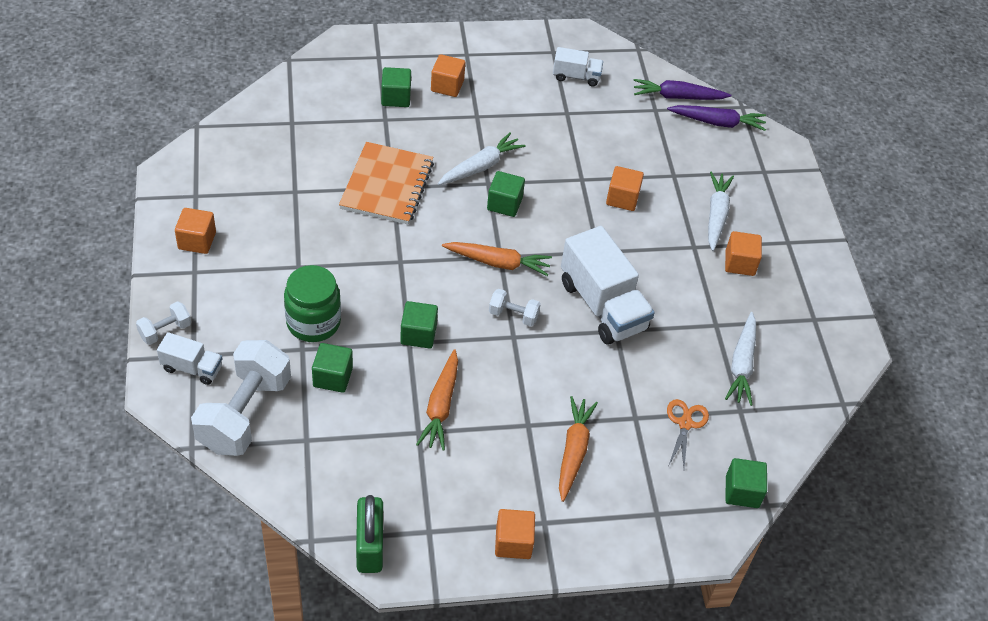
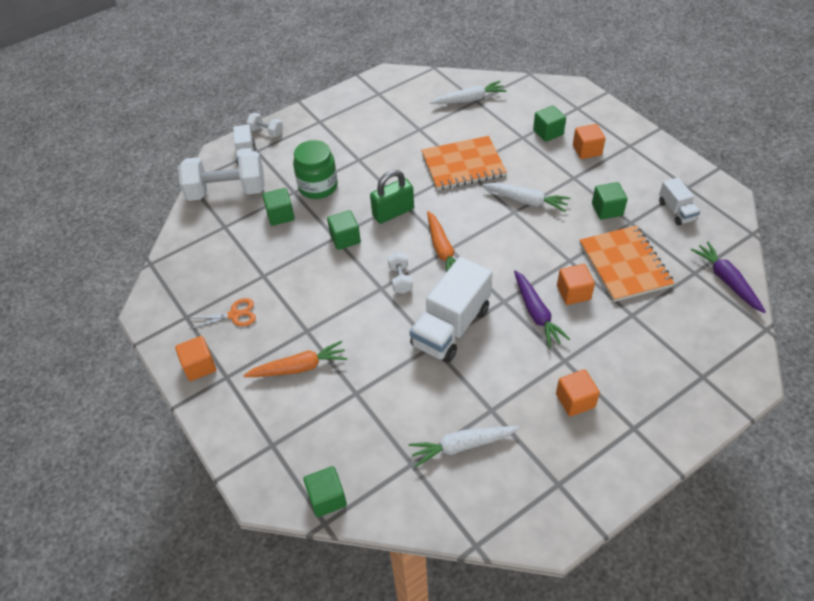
camera: 70 degrees right, 0 degrees up
orange cube [175,208,216,254] -> none
green padlock [356,495,383,573] -> green padlock moved to [370,170,414,224]
orange carrot [416,349,458,451] -> none
green cube [487,171,525,217] -> green cube moved to [592,182,628,220]
purple carrot [667,105,766,131] -> purple carrot moved to [514,270,571,348]
orange scissors [667,399,709,468] -> orange scissors moved to [188,298,256,330]
white carrot [708,171,734,251] -> white carrot moved to [430,81,507,104]
none -> orange notebook [579,225,674,302]

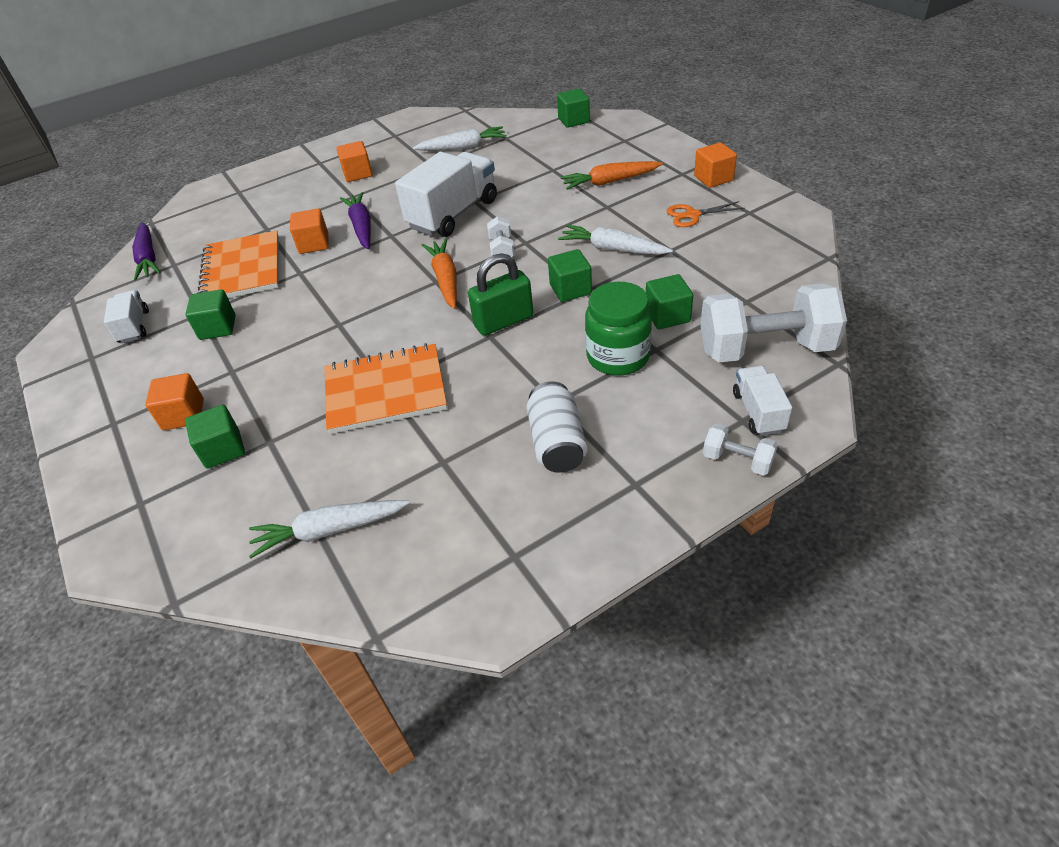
camera: 175 degrees left, 5 degrees down
white carrot [482,183,570,212] -> white carrot moved to [558,225,673,255]
none -> white can [527,382,587,473]

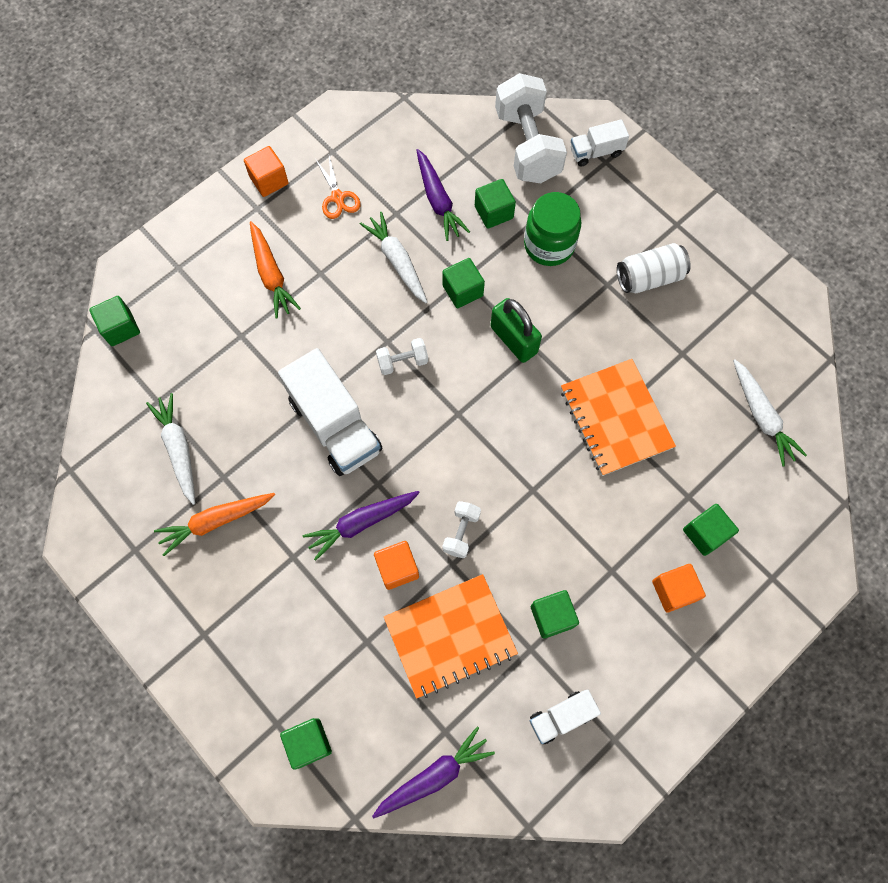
camera: 105 degrees left, 25 degrees up
orange cube [336,141,373,182] -> none
white truck [395,152,497,237] -> white truck turned 150 degrees counterclockwise [278,348,382,476]
orange carrot [422,239,457,309] -> orange carrot moved to [154,493,275,556]
white carrot [558,225,673,255] -> white carrot turned 135 degrees clockwise [360,212,427,303]
white dumbbell [703,423,778,476] -> white dumbbell moved to [442,501,481,558]
none -> green cube [280,718,332,770]
none -> purple carrot [416,149,470,241]

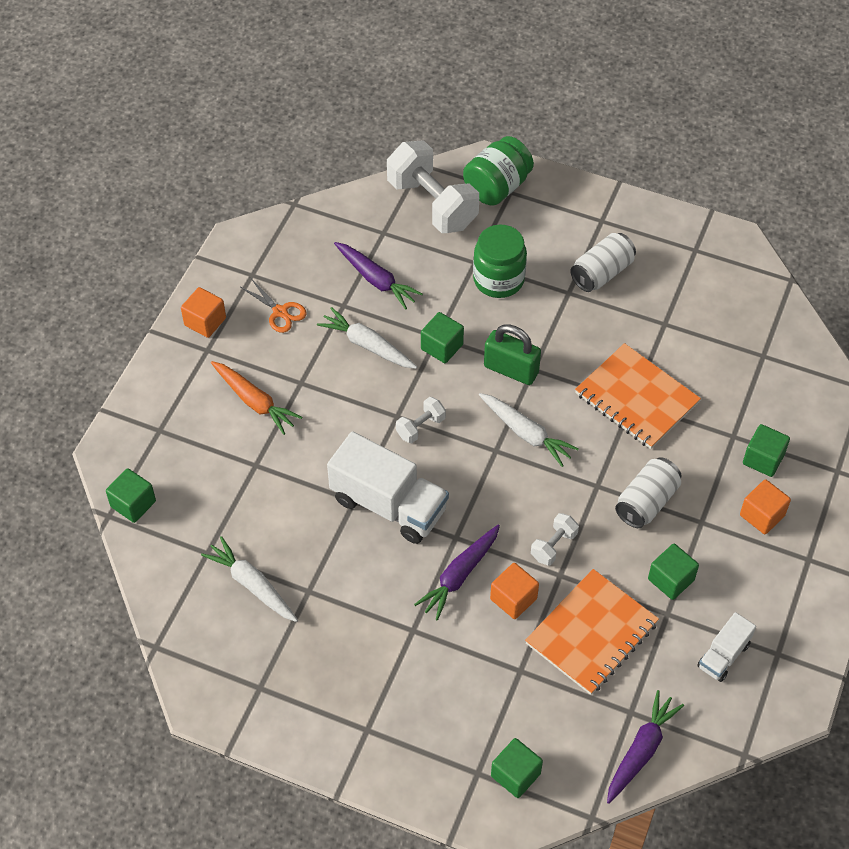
camera: 25 degrees left, 15 degrees down
orange carrot [154,493,275,556] -> none
white dumbbell [442,501,481,558] -> white dumbbell turned 45 degrees clockwise [531,513,579,566]
green cube [475,179,516,229] -> none
white truck [571,119,629,167] -> green jar [463,136,534,206]
white carrot [733,359,807,467] -> white carrot moved to [479,393,579,467]
none -> white can [615,457,681,528]

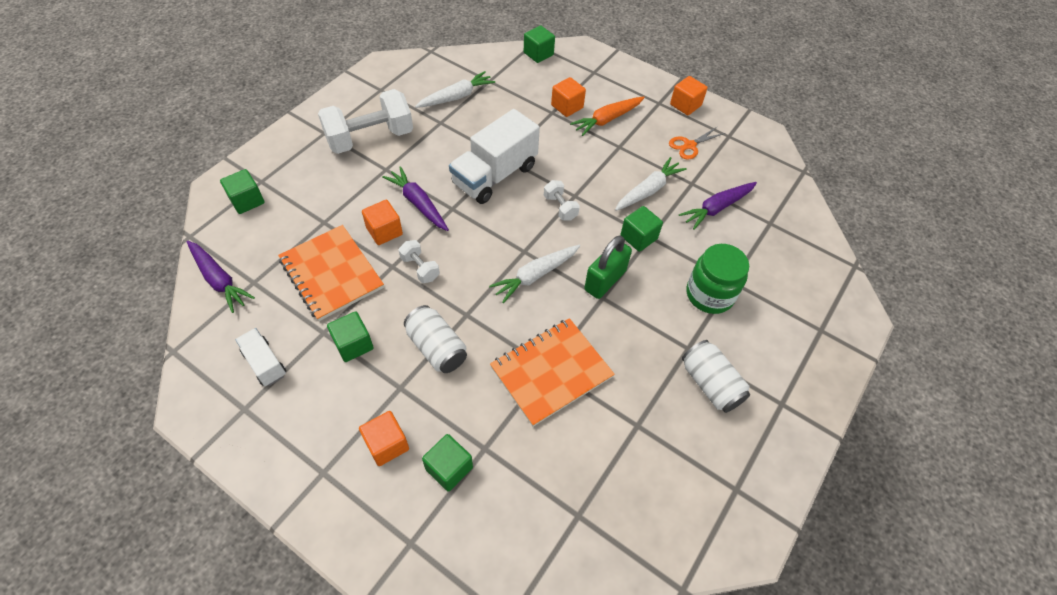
camera: 100 degrees right, 0 degrees up
white dumbbell [387,140,479,233] -> white dumbbell moved to [318,89,413,154]
green jar [463,136,534,206] -> none
none -> orange cube [551,77,586,117]

